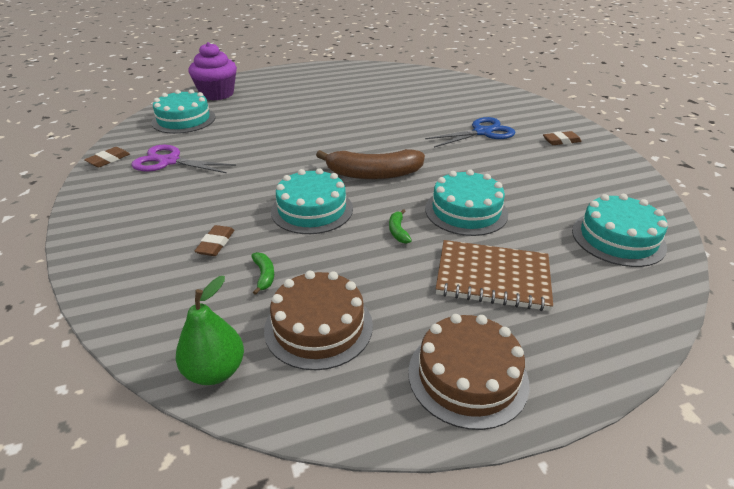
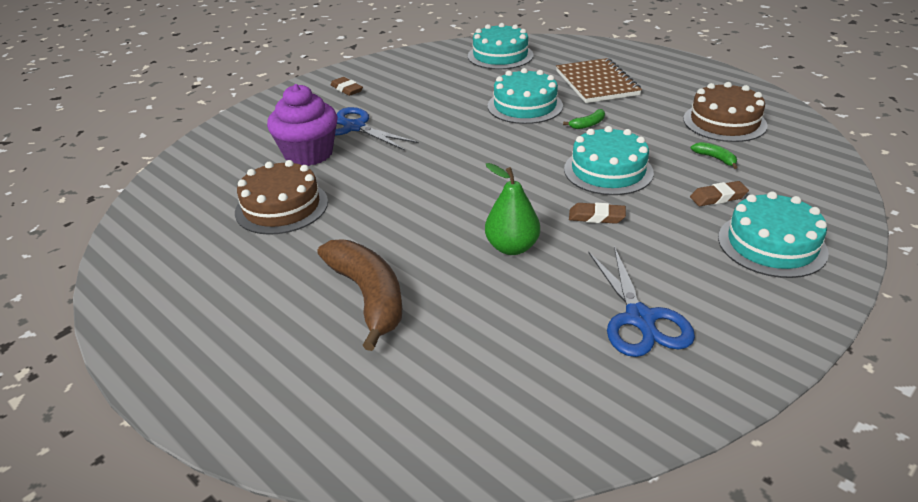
camera: 115 degrees left, 0 degrees up
brown eraser [84,147,130,167] -> brown eraser moved to [569,203,626,224]
purple scissors [131,145,236,173] -> blue scissors [588,246,695,357]
turquoise cake [151,89,215,134] -> turquoise cake moved to [718,191,829,278]
green pear [176,276,244,385] -> green pear moved to [485,163,540,255]
purple cupcake [188,42,237,100] -> purple cupcake moved to [267,84,337,166]
green banana [251,252,274,295] -> green banana turned 90 degrees clockwise [691,142,738,169]
brown banana [316,149,425,179] -> brown banana moved to [317,239,402,351]
brown cake [408,314,529,430] -> brown cake moved to [235,160,328,235]

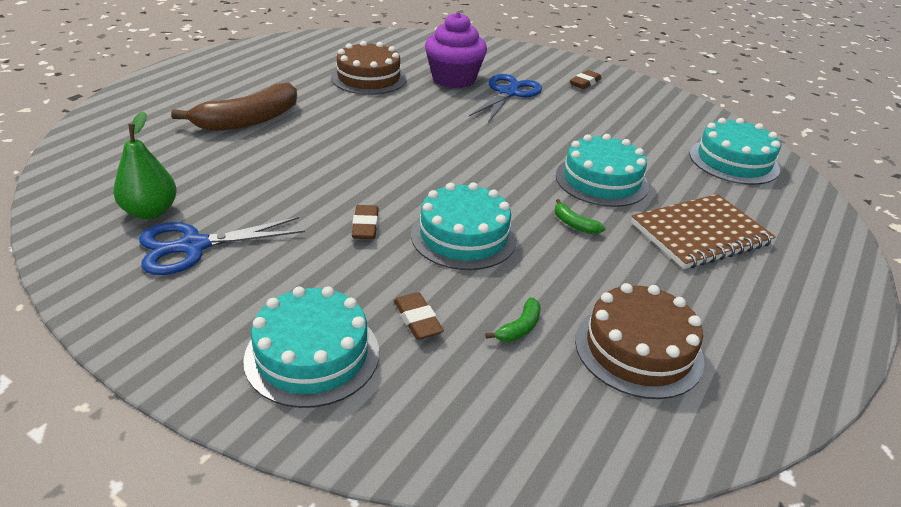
camera: 75 degrees right, 0 degrees up
green pear [485,163,540,255] -> green pear moved to [113,111,177,219]

